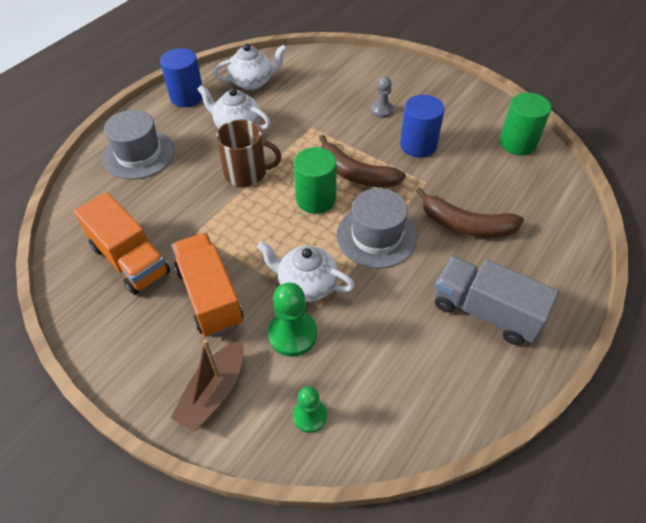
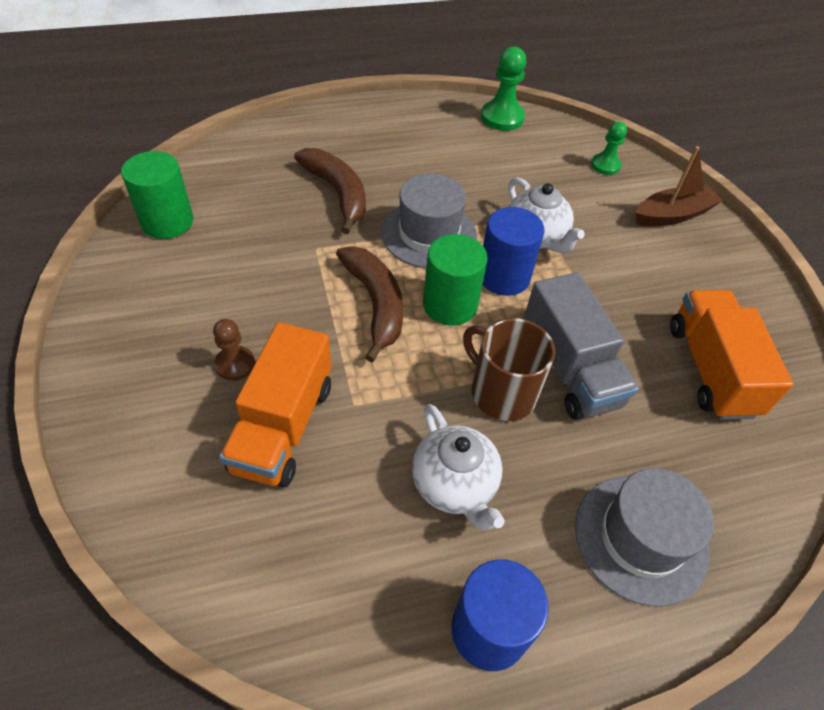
camera: 145 degrees left, 0 degrees up
orange truck [172,233,243,337] -> orange truck moved to [219,322,331,488]
white teapot [213,43,287,90] -> none
green pawn [268,283,317,357] -> green pawn moved to [481,47,526,131]
grey pawn [371,77,394,118] -> brown pawn [213,319,255,381]
blue cylinder [400,95,445,158] -> blue cylinder moved to [483,207,545,296]
grey truck [435,256,559,345] -> grey truck moved to [525,272,639,420]

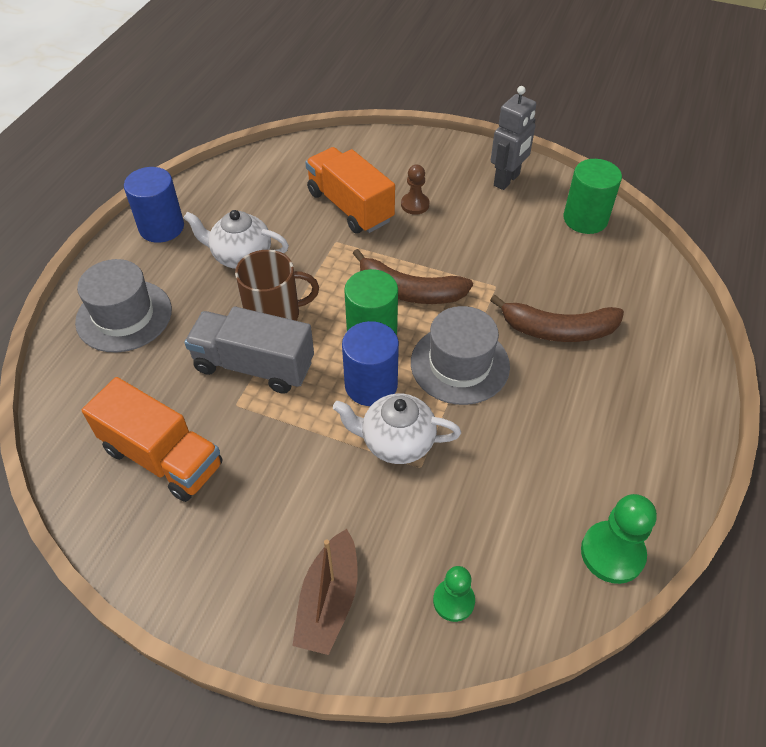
camera: 130 degrees right, 0 degrees up
none -> grey robot [491,86,536,190]

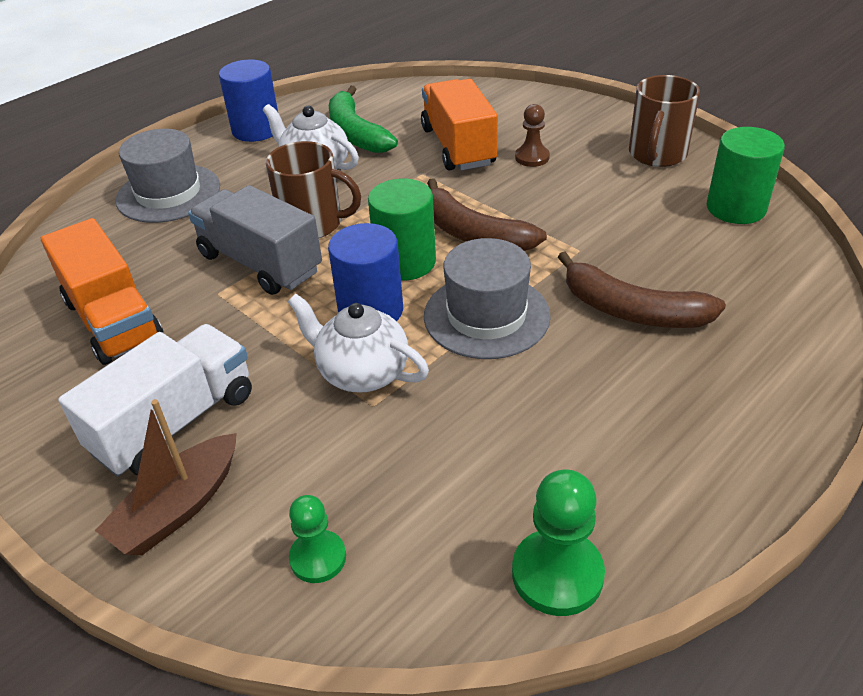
camera: 25 degrees right, 10 degrees down
grey robot [491,86,536,190] -> brown mug [629,75,700,167]
none -> white truck [58,324,252,477]
none -> green banana [329,86,398,153]

